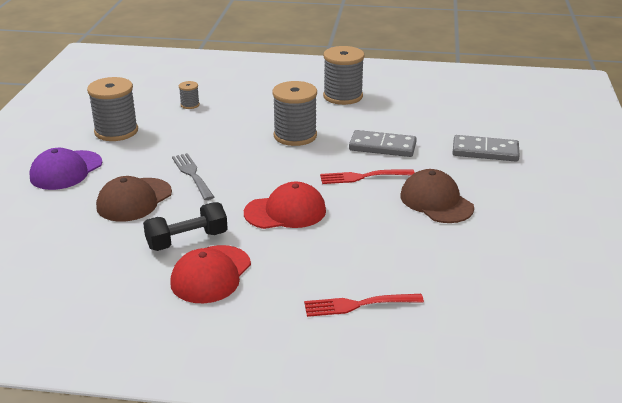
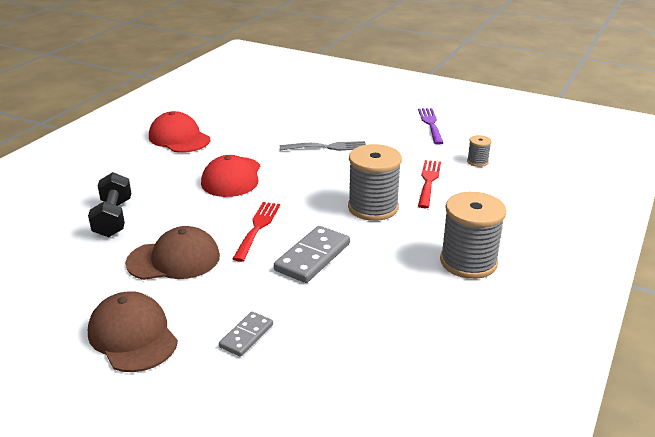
camera: 110 degrees right, 0 degrees up
purple cap [29,148,102,190] -> none
grey spool [87,77,138,141] -> purple fork [418,108,443,145]
brown cap [96,176,172,222] -> brown cap moved to [88,291,178,372]
black dumbbell [143,202,228,251] -> black dumbbell moved to [88,172,131,237]
red fork [304,294,424,317] -> red fork moved to [418,160,441,208]
grey domino [452,135,520,162] -> grey domino [219,312,273,357], size x0.60

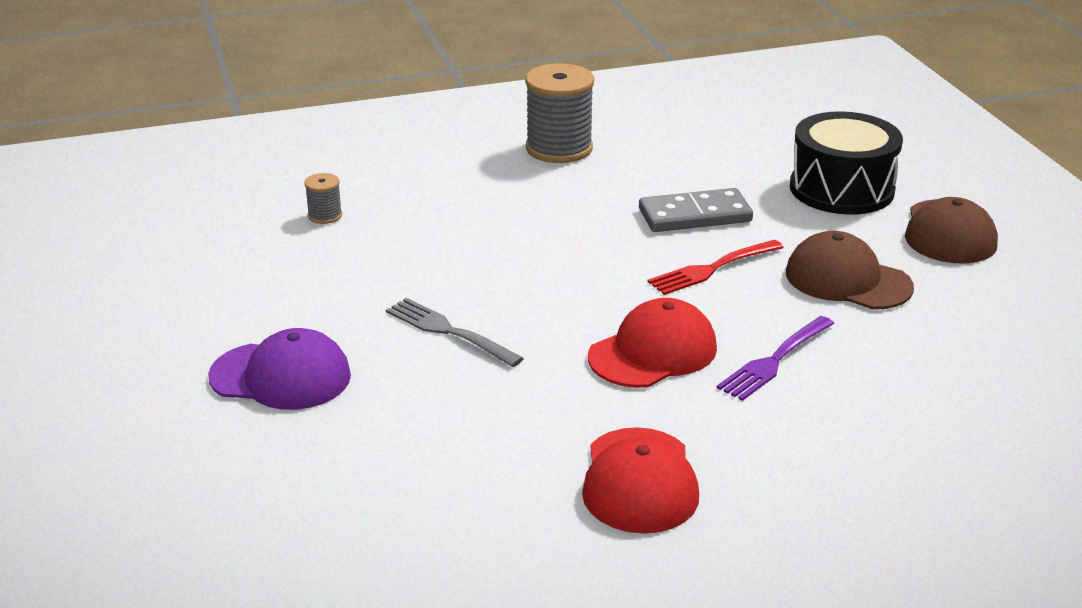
camera: 135 degrees left, 0 degrees up
black dumbbell [88,172,131,237] -> none
grey domino [219,312,273,357] -> black drum [790,111,903,215]
grey spool [348,144,402,221] -> none
purple fork [418,108,443,145] -> purple fork moved to [717,316,835,401]
red fork [418,160,441,208] -> none
none -> purple cap [208,328,351,410]

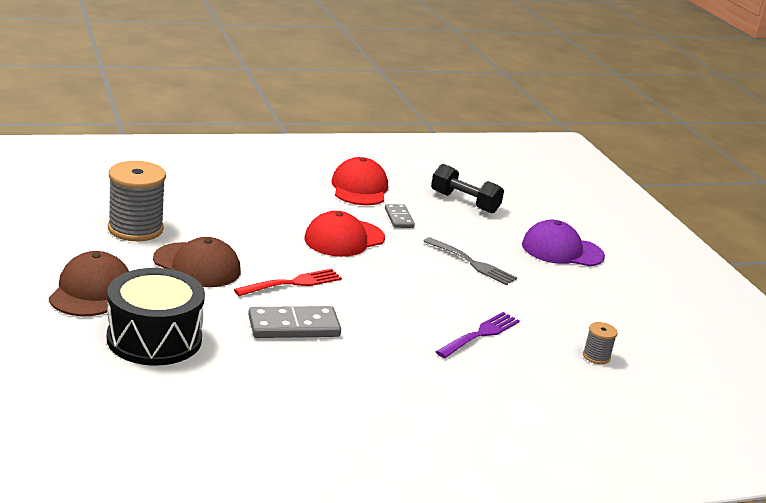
camera: 175 degrees right, 5 degrees down
grey spool [525,63,594,163] -> grey spool moved to [108,161,166,241]
purple fork [717,316,835,401] -> purple fork moved to [436,312,520,358]
none -> grey domino [385,204,415,228]
none -> black dumbbell [431,164,504,214]

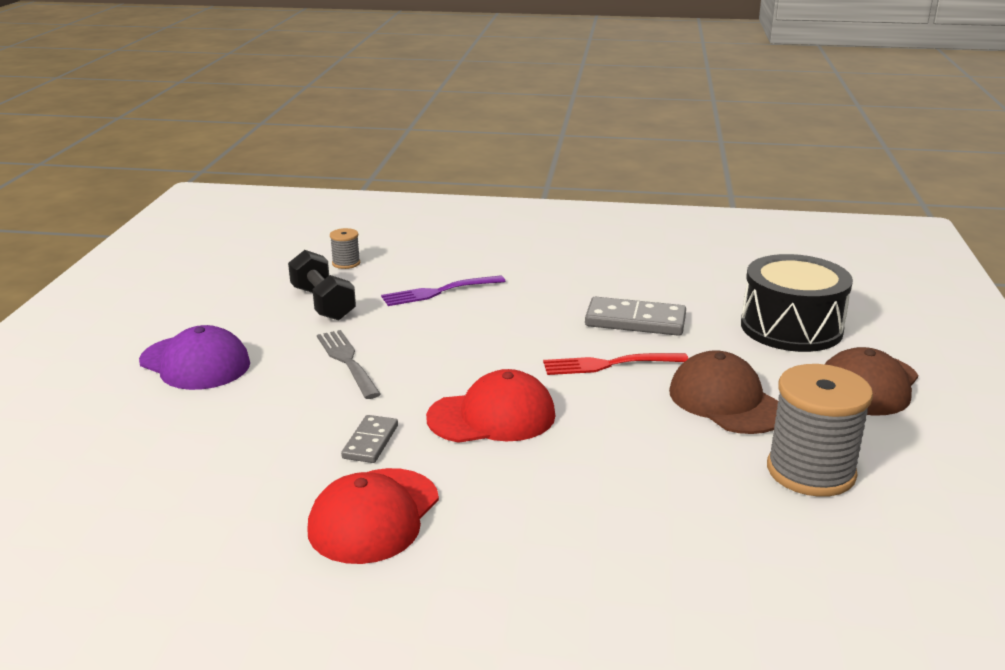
camera: 150 degrees left, 0 degrees up
black dumbbell [431,164,504,214] -> black dumbbell moved to [288,250,356,321]

